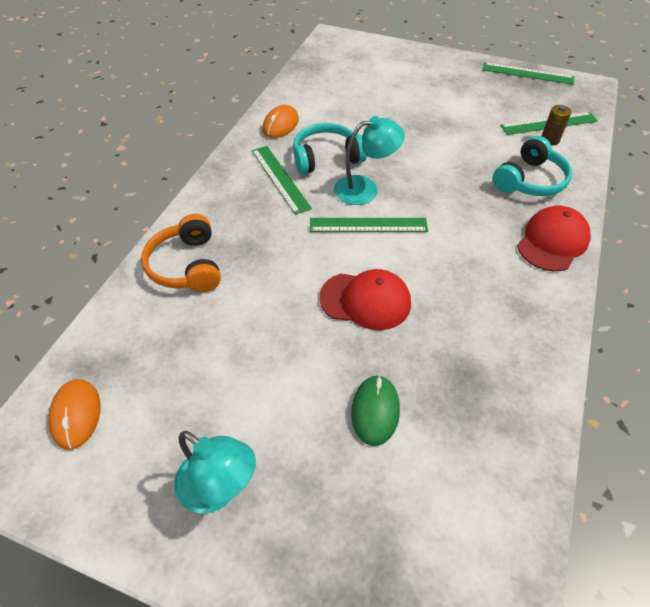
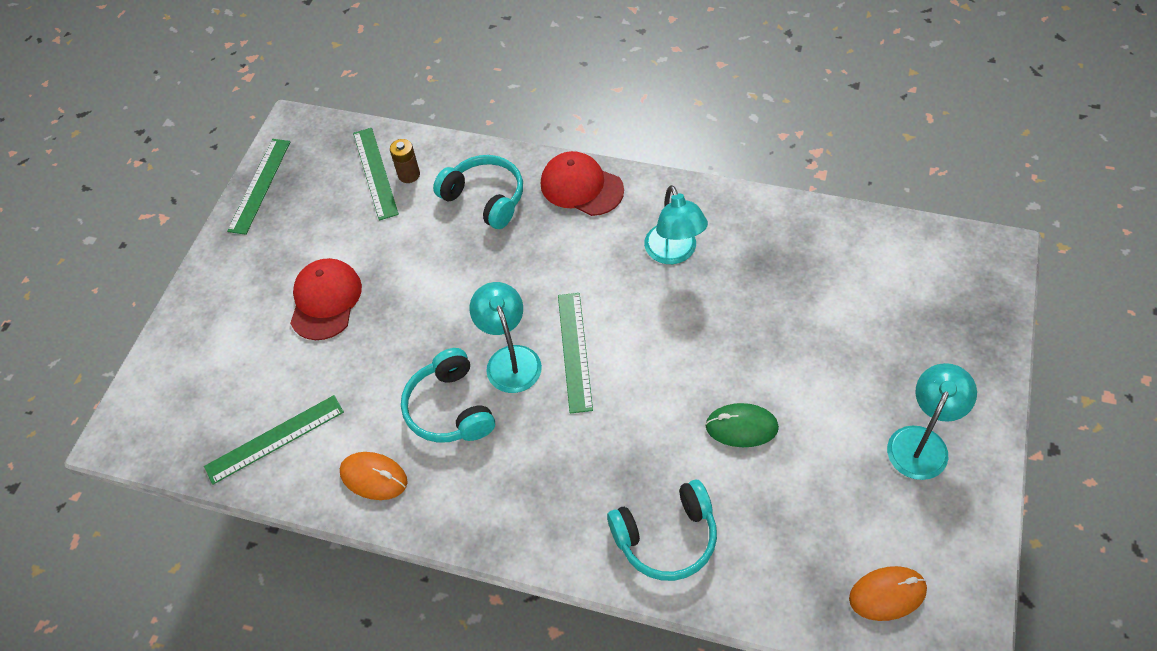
camera: 90 degrees left, 5 degrees up
orange headphones [141,214,221,292] -> turquoise headphones [607,480,717,581]
green ruler [252,146,312,215] -> green ruler moved to [204,395,344,485]
red cap [319,269,411,330] -> red cap moved to [290,258,362,340]
green mouse [351,375,400,446] -> green mouse moved to [705,403,779,447]
none -> turquoise lamp [644,185,708,264]

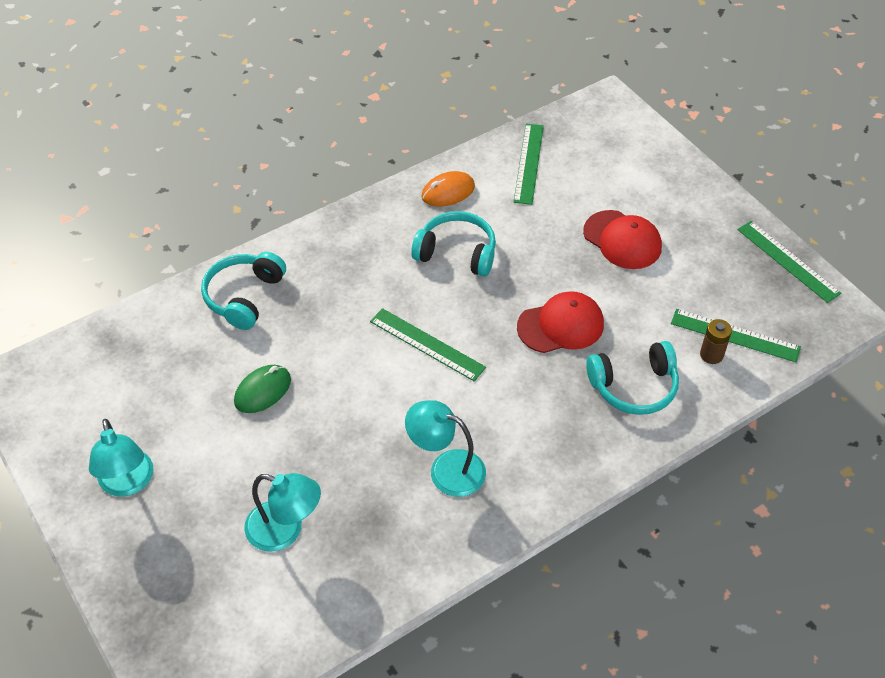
camera: 125 degrees right, 5 degrees down
turquoise lamp [470,282,542,393] -> turquoise lamp moved to [244,473,321,551]
red cap [541,151,624,216] -> red cap moved to [517,291,604,353]
orange mouse [849,566,927,621] -> none

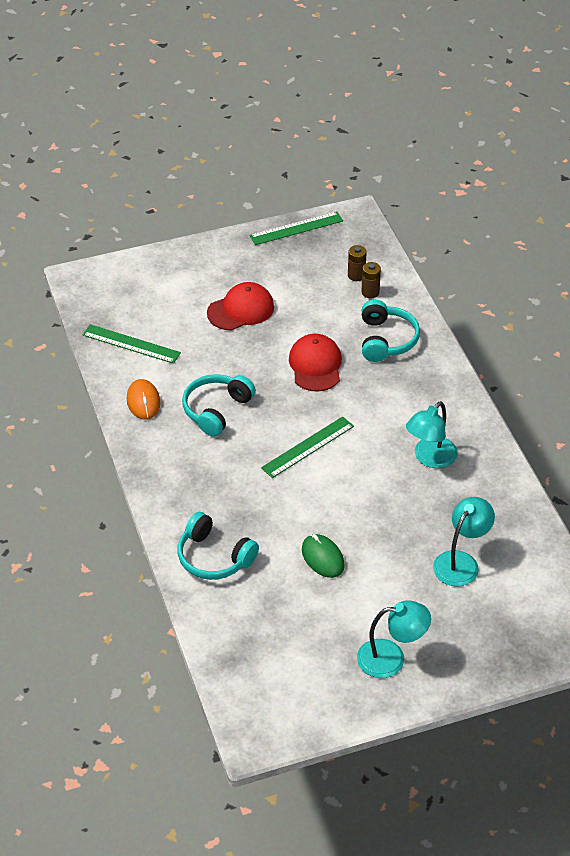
camera: 75 degrees left, 5 degrees down
green ruler [671,309,801,362] -> brown battery [348,245,367,281]

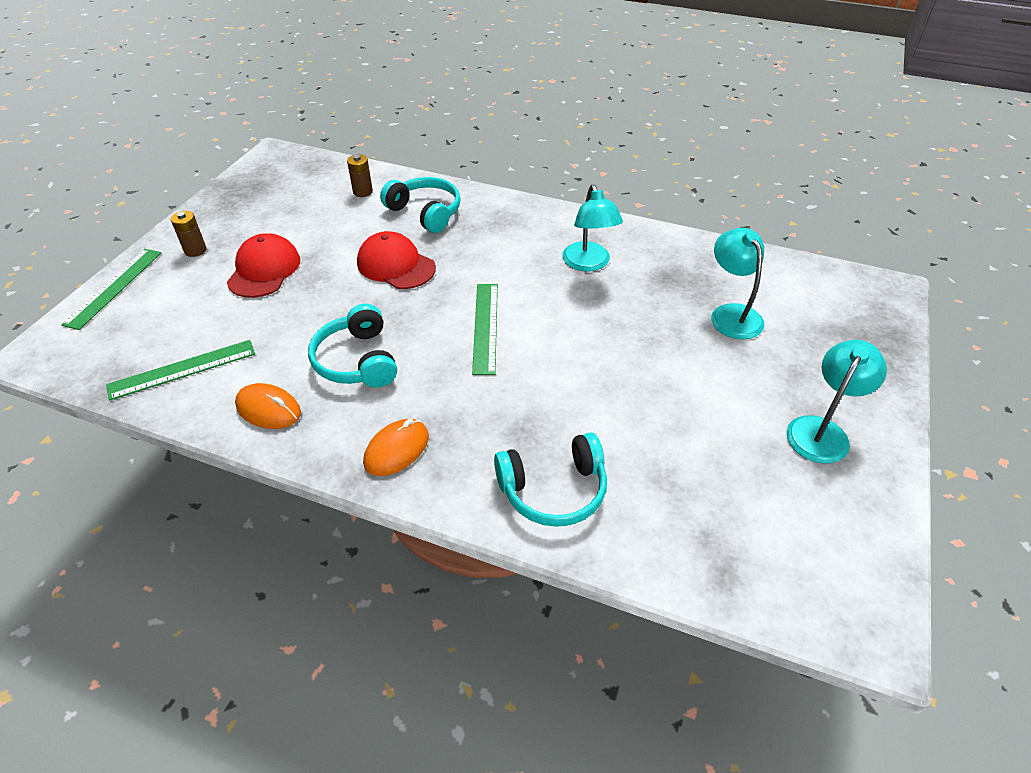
camera: 50 degrees left, 0 degrees up
green ruler [250,212,343,245] -> green ruler moved to [61,249,161,330]
green mouse [302,534,345,578] -> none
brown battery [348,245,367,281] -> brown battery moved to [171,211,206,257]
none -> orange mouse [363,419,429,476]

